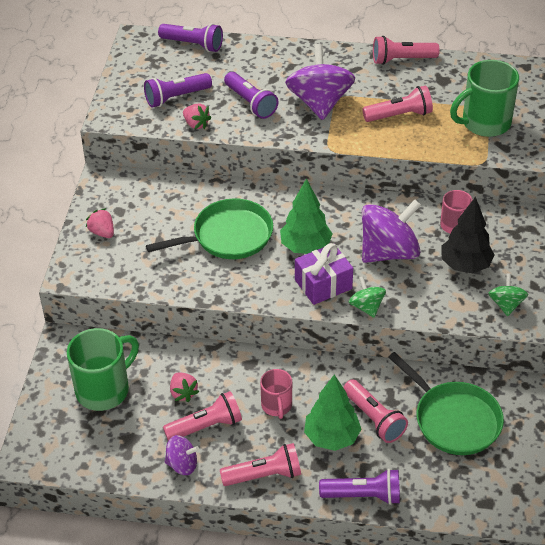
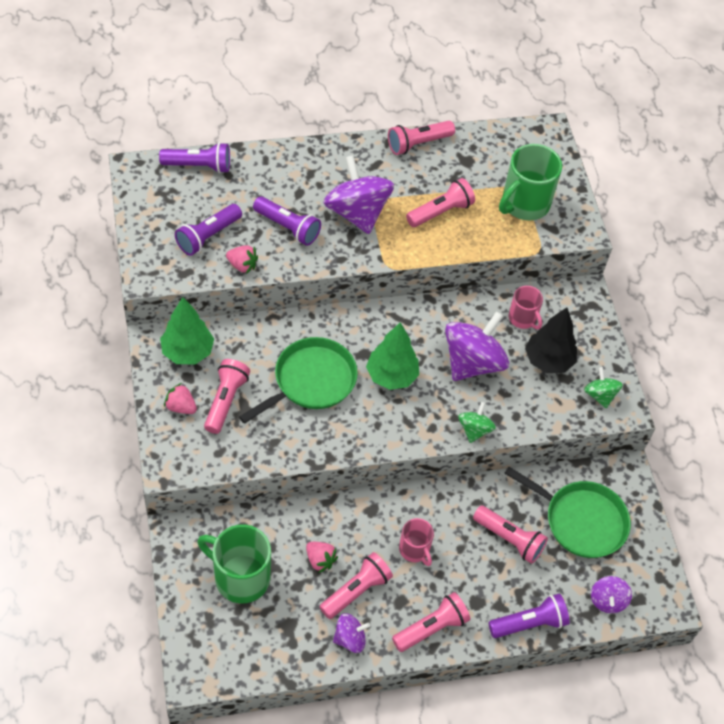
camera: 25 degrees left, 10 degrees up
green mug [67,328,139,411] -> green mug turned 90 degrees counterclockwise [197,525,271,603]
purple gift [295,243,353,305] -> none
green tree [304,374,361,451] -> green tree moved to [160,297,214,364]
green spinning top [349,276,386,318] -> green spinning top turned 60 degrees clockwise [458,402,496,443]
none -> pink flashlight [204,359,250,434]
none -> purple spinning top [591,576,632,613]

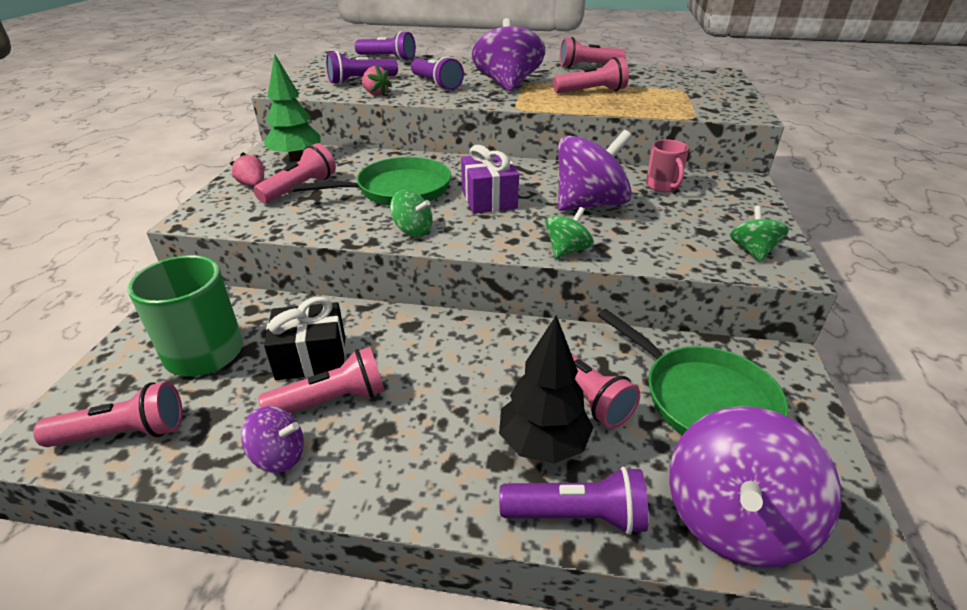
camera: 25 degrees right, 20 degrees down
pink strawberry [306,542,338,573] -> black gift [264,297,345,380]
green tree [366,322,419,390] -> purple gift [461,145,519,214]
pink flashlight [392,592,470,652] -> pink flashlight moved to [33,382,183,447]
pink mug [399,518,434,566] -> none
green mug [499,144,562,220] -> none
black tree [525,307,577,373] -> black tree moved to [499,315,594,464]
purple spinning top [591,576,632,613] -> purple spinning top [669,406,842,568], size x1.96
none -> green spinning top [390,190,433,237]

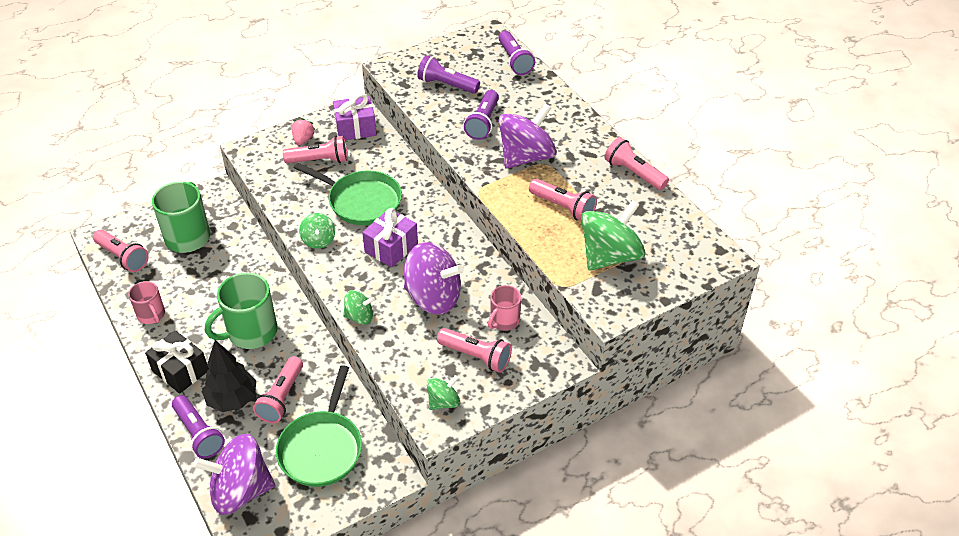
camera: 50 degrees right, 10 degrees up
purple spinning top [241,406,304,473] -> pink mug [128,281,165,324]
pink flashlight [258,347,385,413] -> pink flashlight moved to [437,328,512,373]
green tree [264,53,321,161] -> purple gift [333,93,377,140]
black gift [264,297,345,380] -> black gift moved to [145,330,209,394]
pink strawberry [362,65,392,96] -> none
none -> green mug [205,273,278,349]
none -> green spinning top [581,200,645,271]

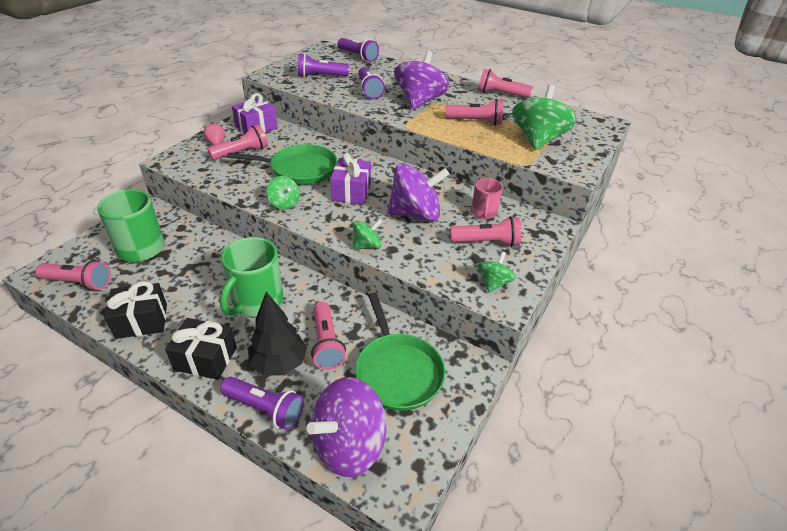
camera: 30 degrees left, 5 degrees down
pink mug [128,281,165,324] -> black gift [104,281,167,339]

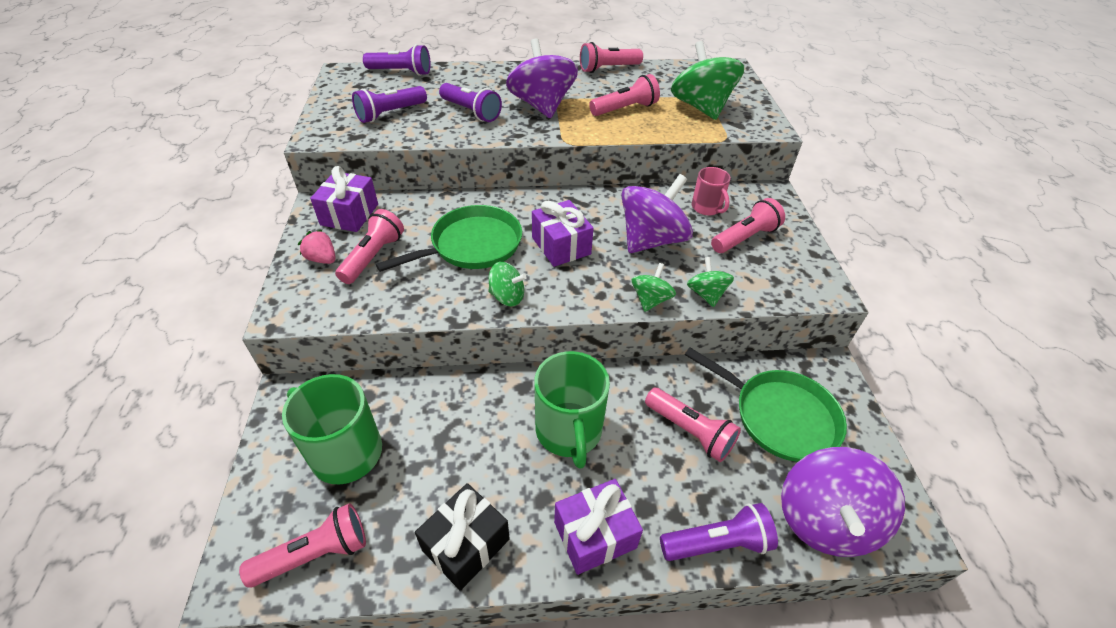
camera: 35 degrees left, 5 degrees up
black gift [165,318,237,380] -> purple gift [554,479,643,575]
black tree [248,292,307,376] -> none
green spinning top [478,252,516,292] -> green spinning top moved to [687,257,734,307]

